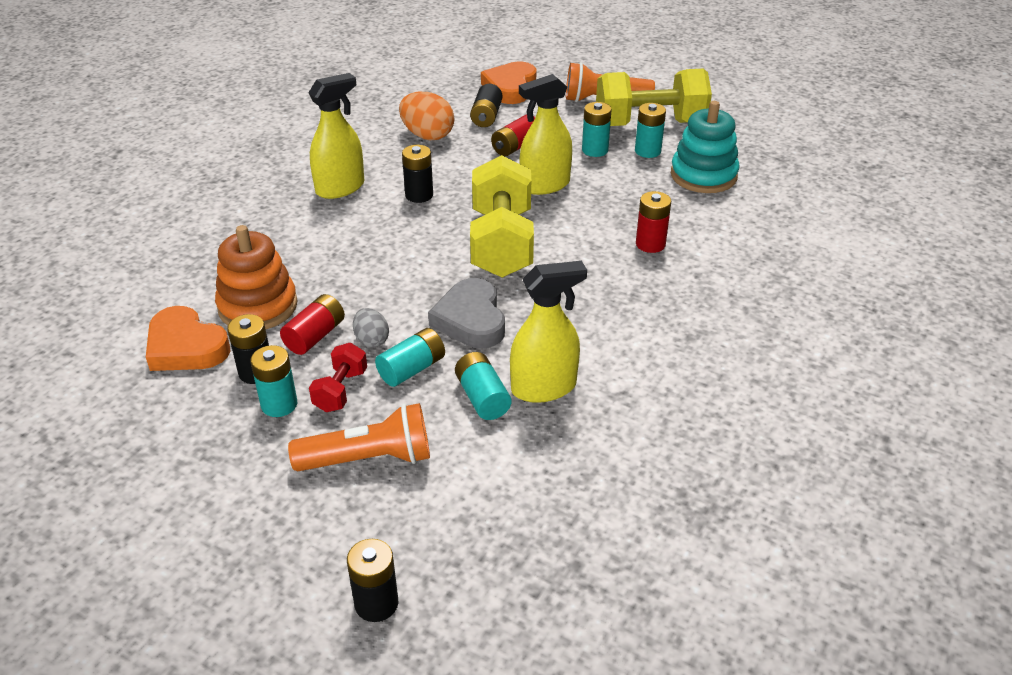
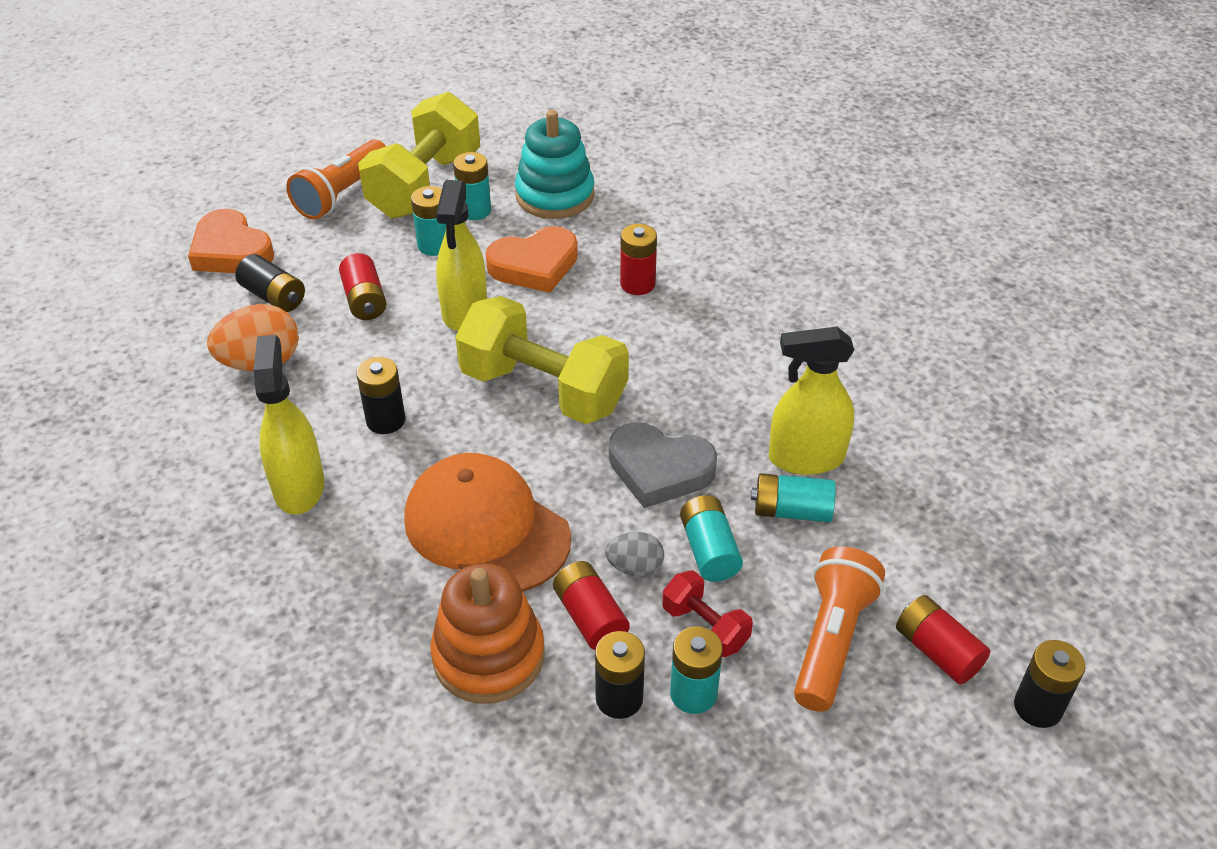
camera: 60 degrees left, 5 degrees up
orange heart [146,306,231,371] -> orange heart moved to [485,226,578,293]
yellow spray bottle [510,261,587,403] -> yellow spray bottle turned 105 degrees counterclockwise [769,327,854,475]
none -> orange cap [404,453,571,592]
none -> red battery [896,595,990,684]

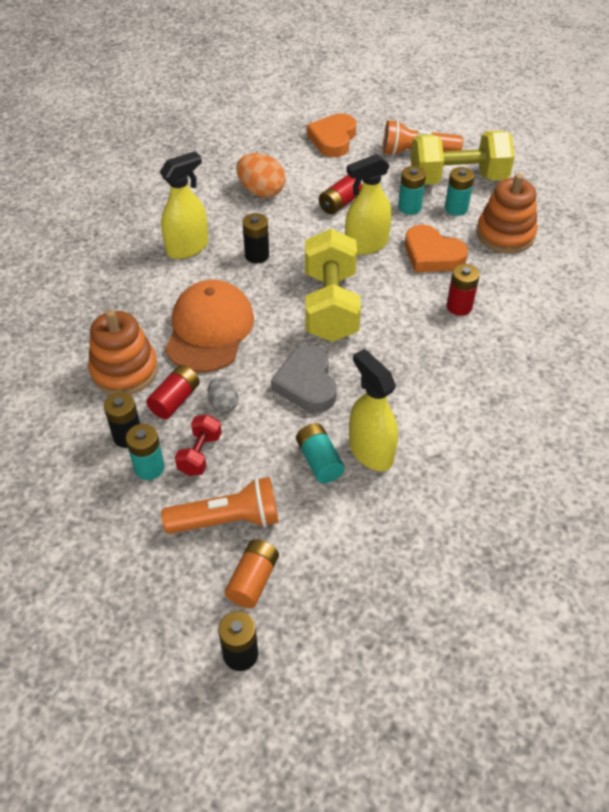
camera: 60 degrees right, 5 degrees up
black battery [235,254,305,312] -> none
turquoise stacking toy [515,110,595,219] -> orange stacking toy [477,173,538,253]
turquoise battery [680,495,743,582] -> none
red battery [896,595,990,684] -> orange battery [225,539,279,608]

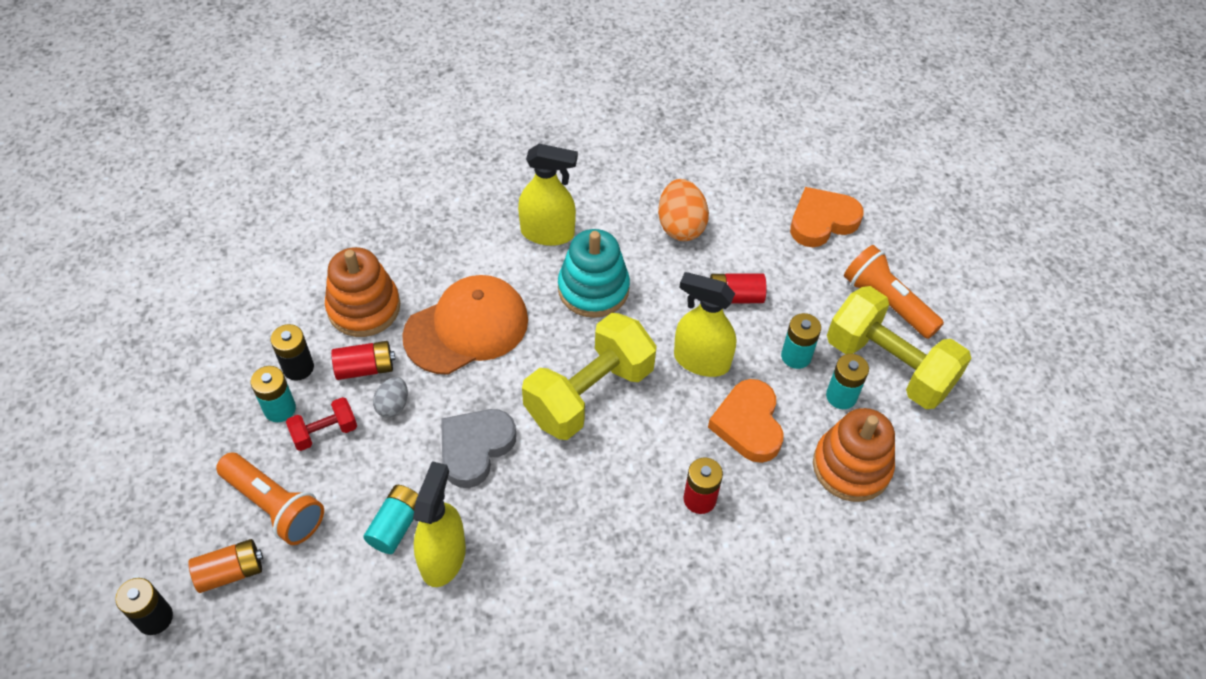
camera: 45 degrees right, 5 degrees up
black battery [242,213,269,263] -> turquoise stacking toy [558,229,630,318]

